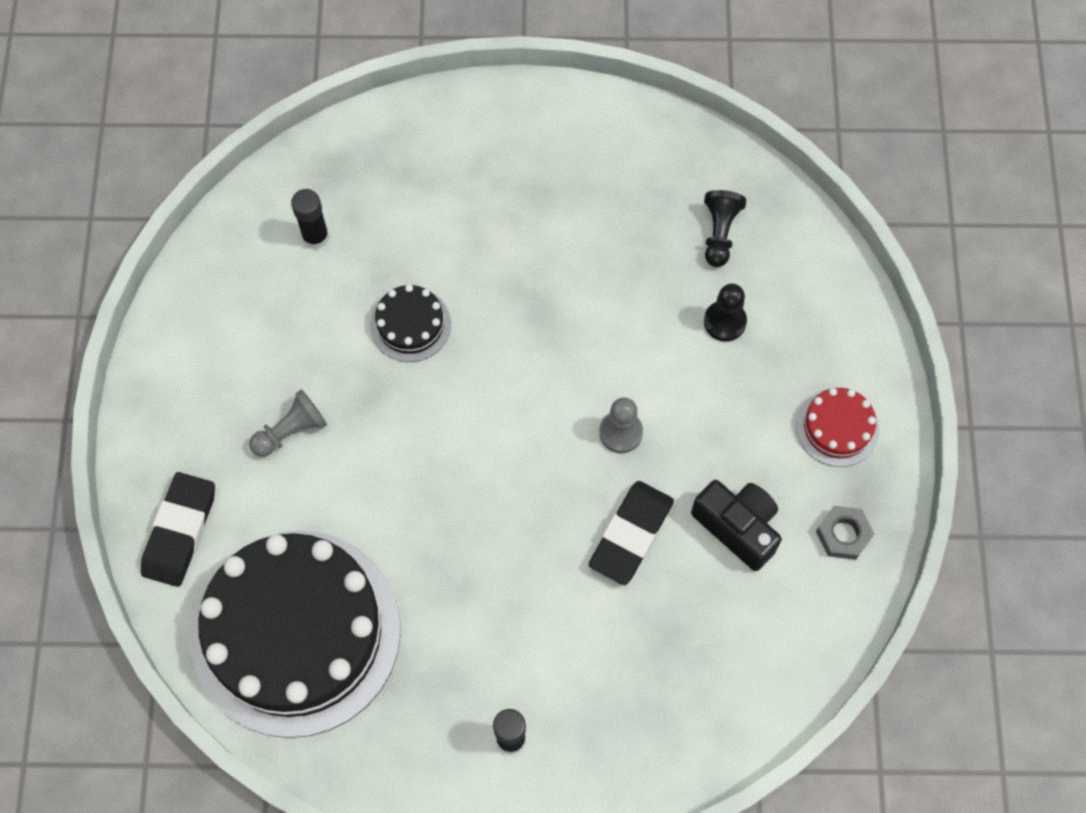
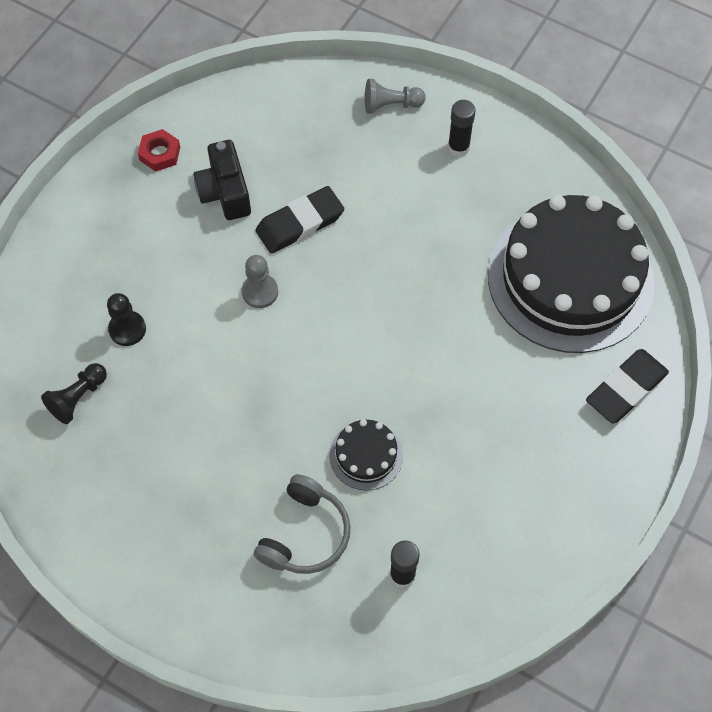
camera: 150 degrees left, 5 degrees down
grey pawn [249,389,327,457] -> grey pawn moved to [365,79,426,114]
red cake [796,388,879,467] -> none
grey nut [816,506,874,560] -> red nut [138,129,180,172]
none -> grey headphones [254,474,351,574]

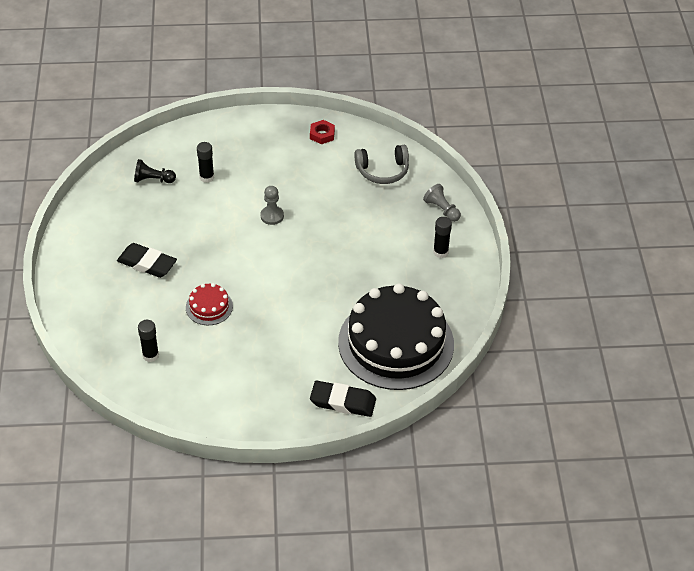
camera: 55 degrees right, 15 degrees down
black pawn [107,293,146,346] -> black glue stick [197,142,214,183]
black camera [194,140,251,220] -> none
grey headphones [254,474,351,574] -> grey headphones moved to [354,145,409,184]
black eraser [255,186,344,254] -> black eraser moved to [117,243,177,278]
black cake [329,419,403,491] -> red cake [186,283,233,325]

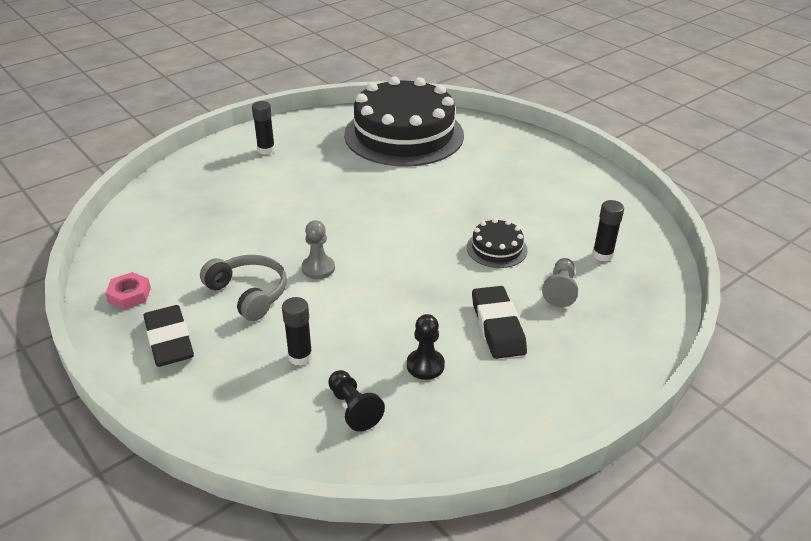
camera: 125 degrees left, 10 degrees down
red cake [186,283,233,325] -> black cake [467,218,528,268]
red nut [310,120,335,144] -> pink nut [105,272,151,310]
black eraser [310,381,376,417] -> black eraser moved to [143,305,194,367]
grey headphones [354,145,409,184] -> grey headphones moved to [200,255,286,321]
grey pawn [423,184,461,222] -> grey pawn moved to [542,258,578,307]
none -> black pawn [407,314,445,380]

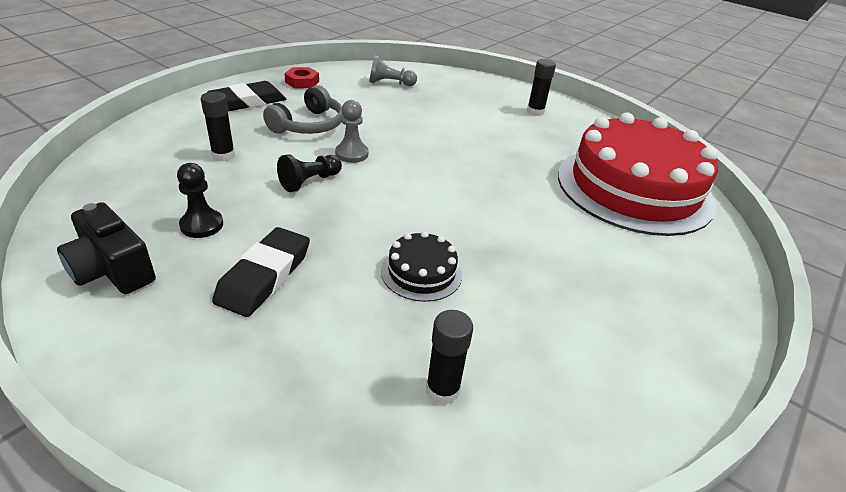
camera: 75 degrees right, 0 degrees up
pink nut [105,272,151,310] -> red nut [284,67,319,89]
black pawn [328,370,385,432] -> black pawn moved to [277,154,342,192]
black cake [344,76,464,167] -> red cake [558,113,718,236]
black eraser [472,286,527,359] -> black eraser turned 45 degrees counterclockwise [212,227,310,317]
grey pawn [542,258,578,307] -> grey pawn moved to [369,55,417,86]
none -> black camera [57,202,156,294]

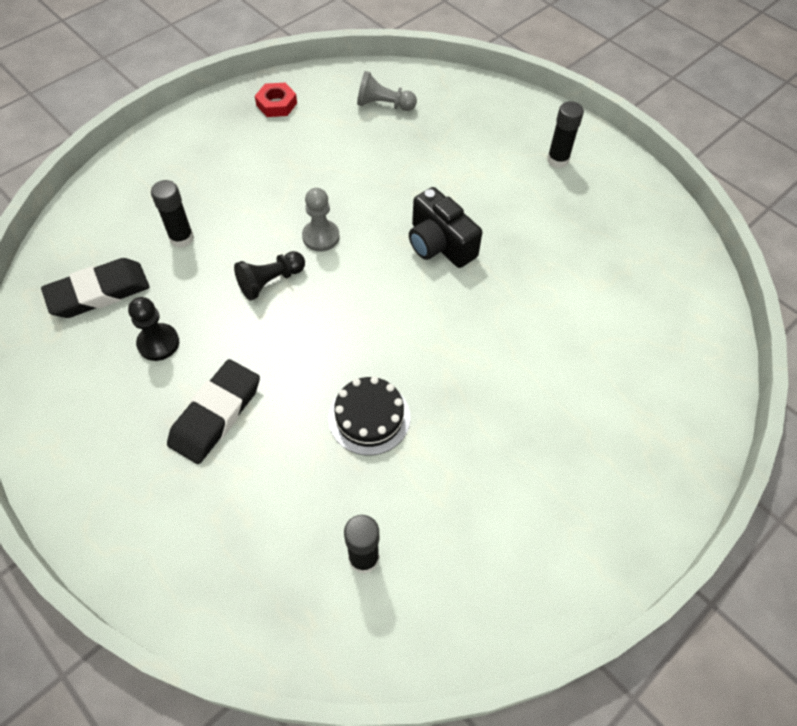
camera: 10 degrees right, 20 degrees up
black camera [57,202,156,294] -> black camera moved to [409,187,483,268]
black eraser [207,81,286,111] -> black eraser moved to [41,258,150,318]
grey headphones [263,85,343,134] -> none
red cake [558,113,718,236] -> none

